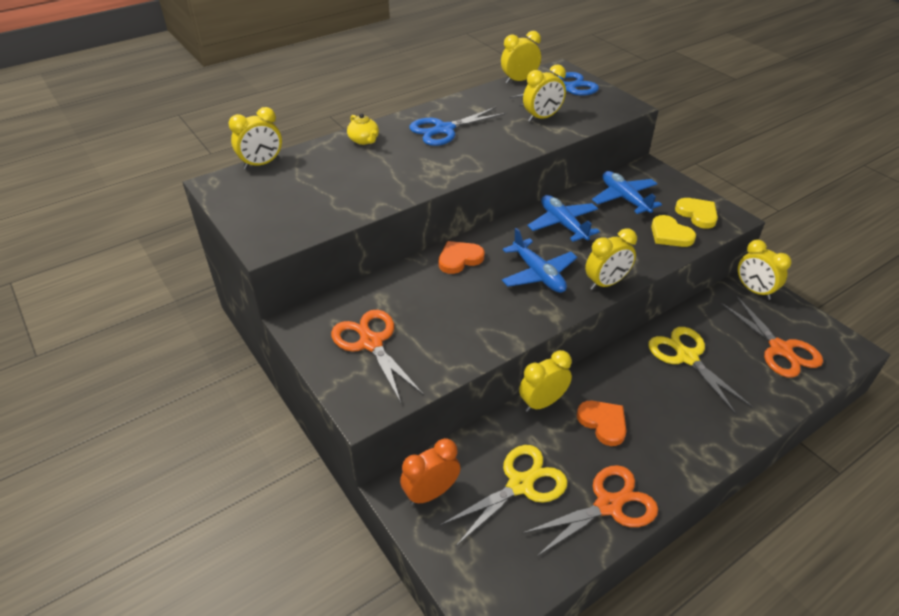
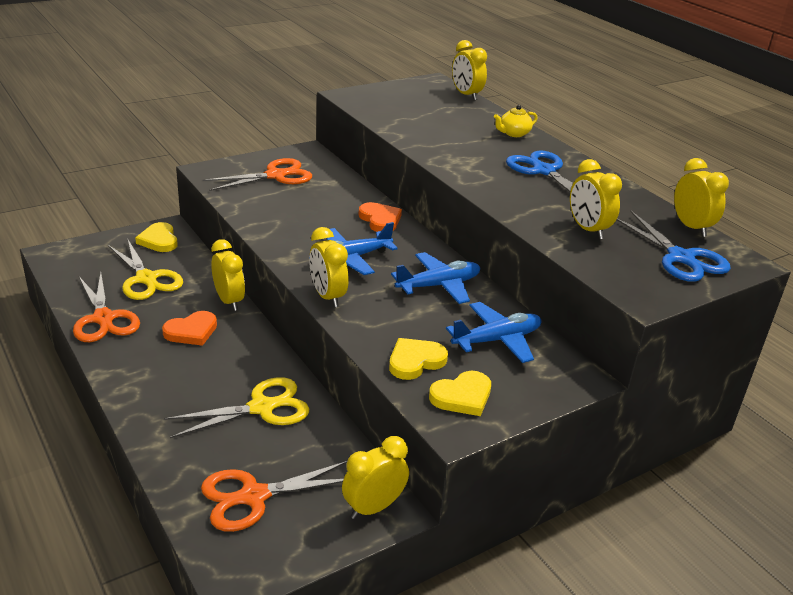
camera: 90 degrees right, 10 degrees down
orange clock [400,438,460,505] -> yellow heart [135,222,178,252]

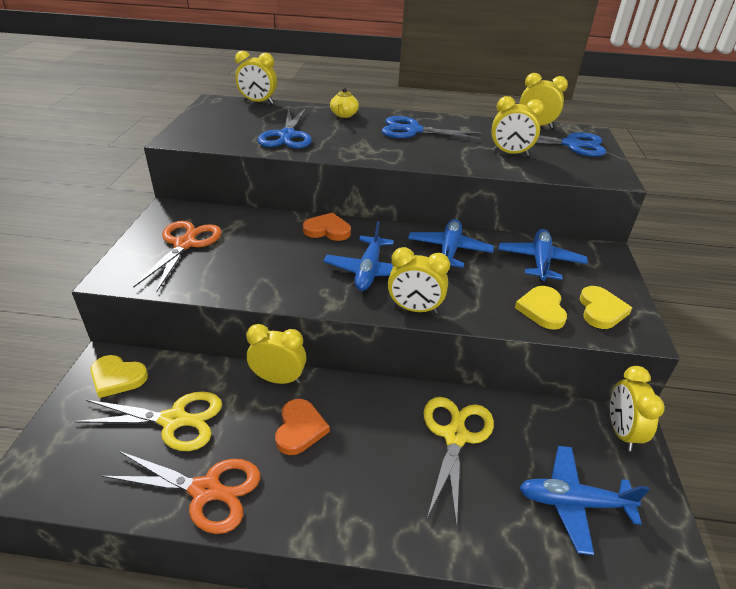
camera: 50 degrees left, 5 degrees up
orange scissors [201,461,347,532] -> blue plane [519,446,650,555]
none -> blue scissors [258,108,312,149]

